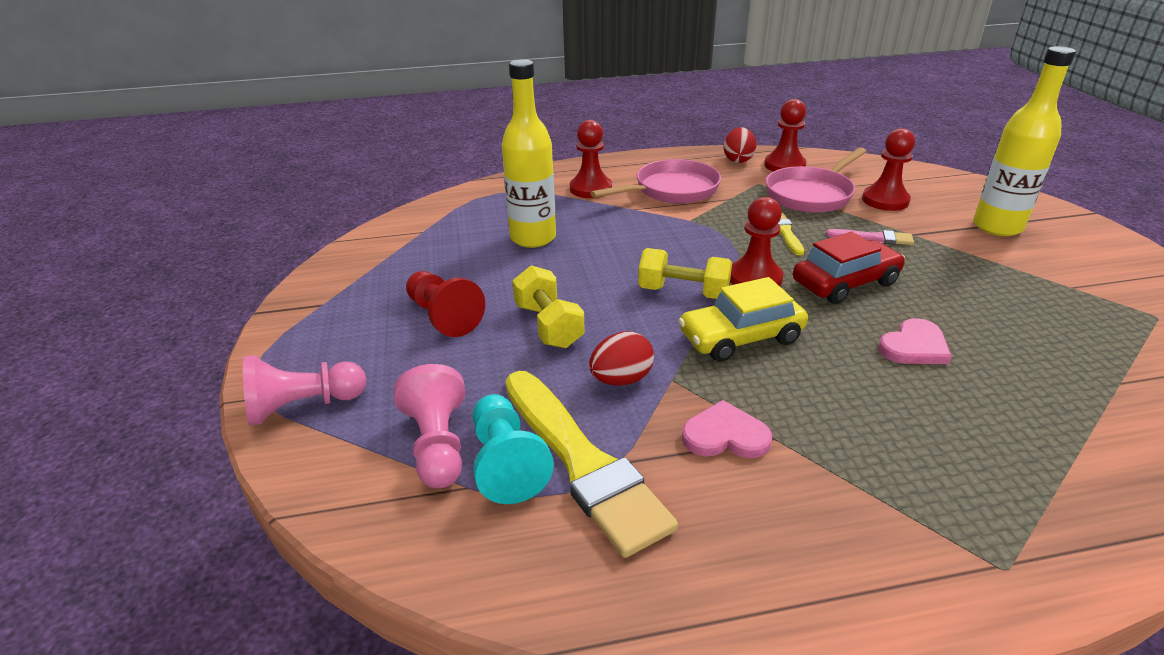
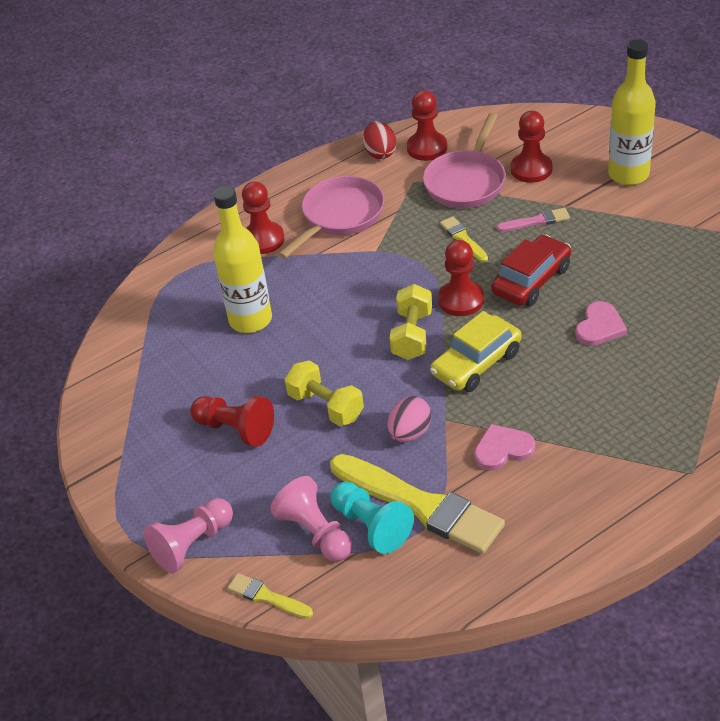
camera: 20 degrees left, 10 degrees up
red egg [589,331,654,386] -> pink egg [387,396,431,442]
yellow dumbbell [638,248,732,299] -> yellow dumbbell turned 75 degrees counterclockwise [390,284,432,360]
none -> yellow brush [227,573,313,619]

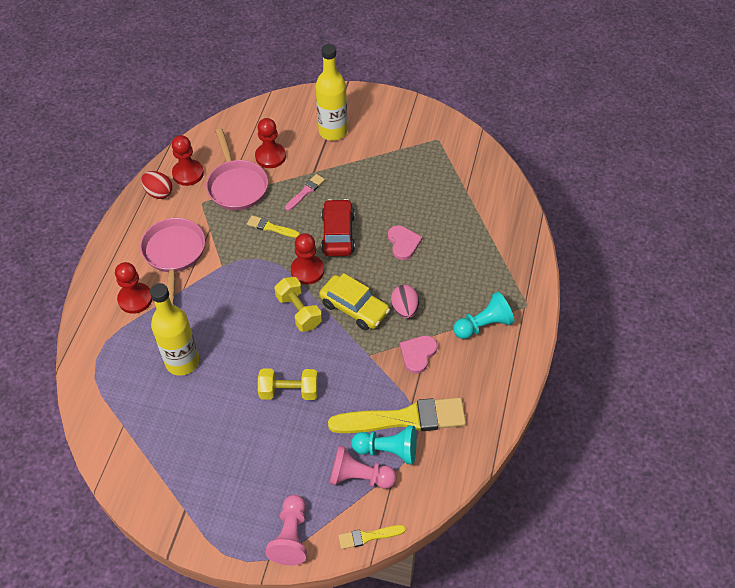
camera: 45 degrees left, 10 degrees up
red pawn [190,396,274,447] -> none
pink egg [387,396,431,442] -> pink egg moved to [391,285,419,318]
yellow car [430,311,521,392] -> yellow car turned 60 degrees counterclockwise [319,273,390,330]
none -> turquoise pawn [453,292,514,339]

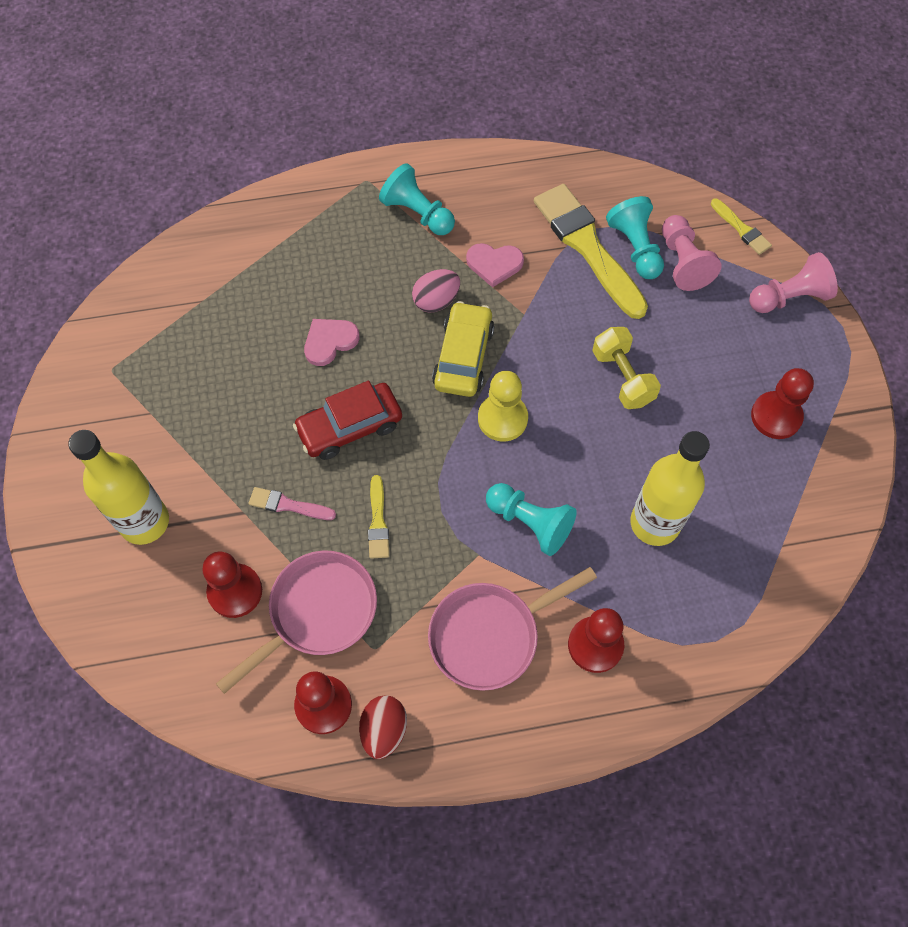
camera: 115 degrees left, 10 degrees up
yellow dumbbell [275,277,322,332] -> yellow pawn [478,371,528,441]
red pawn [291,233,324,285] -> red pawn moved to [751,368,814,439]
none -> turquoise pawn [486,483,577,556]

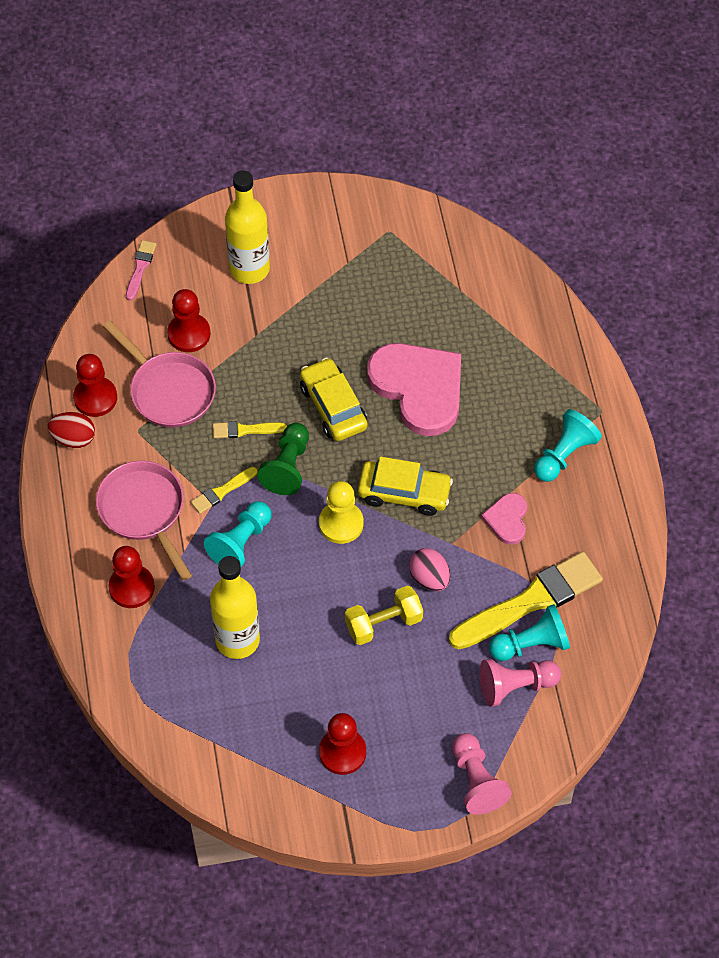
camera: 90 degrees right, 5 degrees down
pink brush [249,487,336,520] -> pink brush moved to [126,240,156,301]
red car [293,381,402,460] -> yellow car [300,357,368,441]
pink heart [304,319,360,366] -> pink heart [367,343,461,436], size x2.09
pink egg [412,269,460,313] -> pink egg moved to [409,548,450,591]
yellow brush [711,199,772,255] -> yellow brush moved to [191,467,257,514]
none -> green pawn [257,423,309,495]

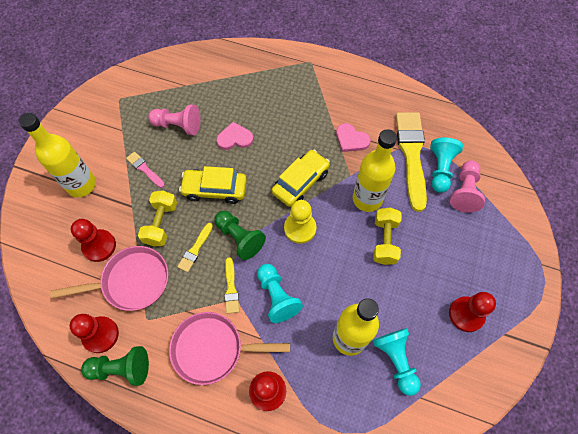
camera: 60 degrees left, 5 degrees up
red egg [48,412,95,448] -> green pawn [81,346,149,386]
pink brush [126,240,156,301] -> pink brush moved to [126,152,165,188]
pink heart [367,343,461,436] -> pink heart [216,122,253,150], size x0.48
pink egg [409,548,450,591] -> yellow bottle [353,129,397,212]
pink pawn [452,733,512,815] -> pink pawn moved to [148,105,201,135]
turquoise pawn [534,409,602,482] -> turquoise pawn moved to [372,328,421,396]
none -> yellow dumbbell [138,190,177,246]

